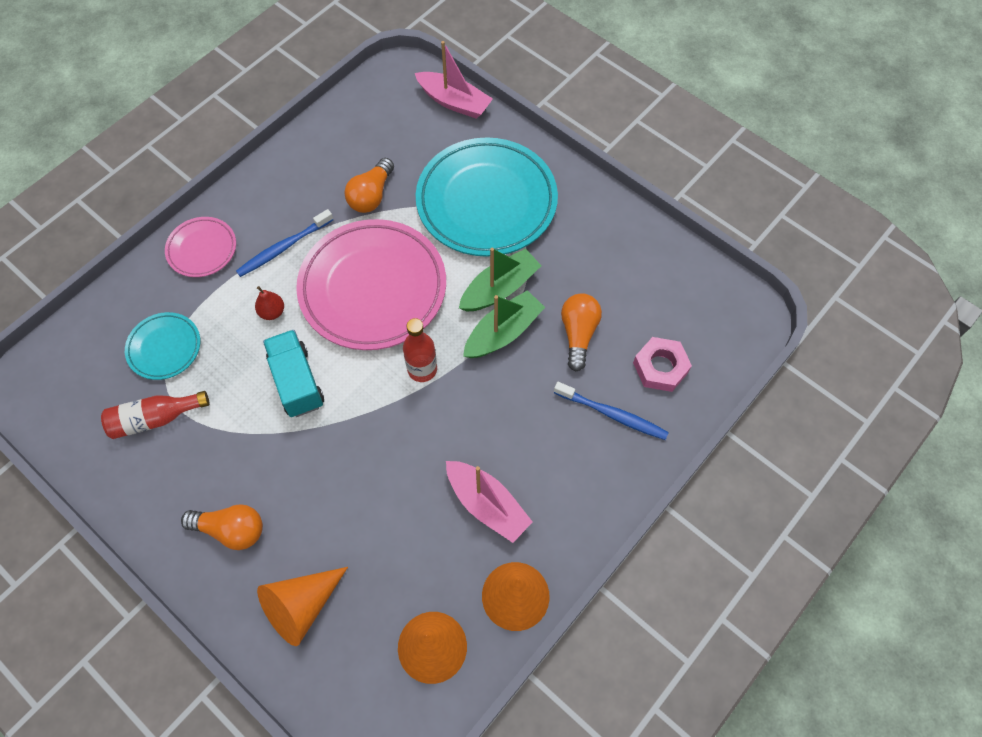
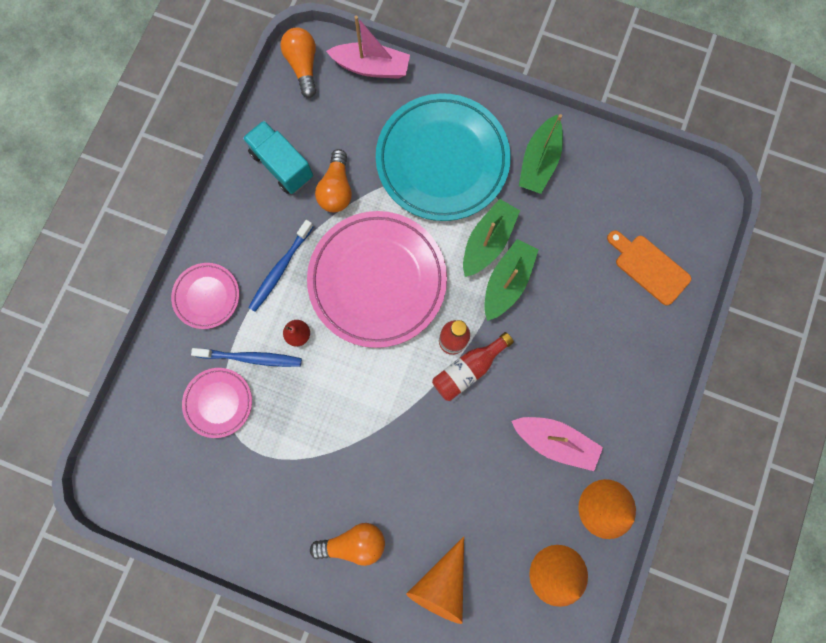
camera: 20 degrees left, 15 degrees up
red bottle [101,391,210,439] -> red bottle moved to [432,332,514,401]
turquoise plate [125,312,200,380] -> pink plate [182,368,252,438]
turquoise truck [263,330,324,417] -> turquoise truck moved to [243,121,313,194]
blue toothbrush [554,382,669,440] -> blue toothbrush moved to [191,348,302,367]
orange light bulb [561,293,602,371] -> orange light bulb moved to [280,27,316,98]
pink nut [633,337,692,392] -> orange cutting board [607,230,691,305]
none -> green boat [519,114,563,194]

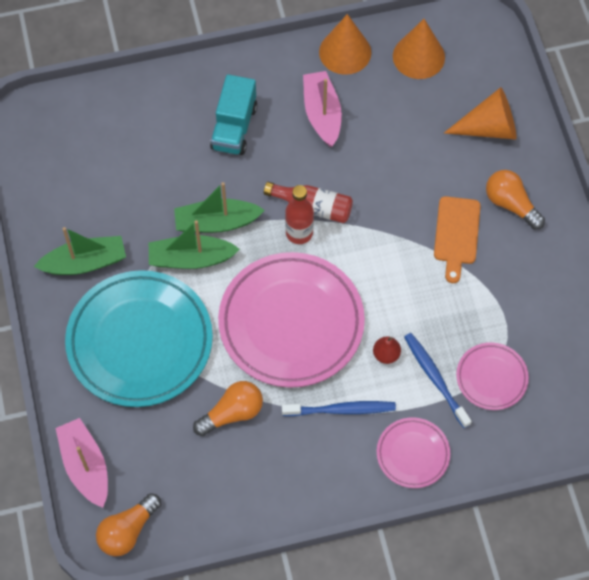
camera: 125 degrees left, 15 degrees down
turquoise truck [243,121,313,194] -> turquoise truck moved to [210,74,257,155]
orange cutting board [607,230,691,305] -> orange cutting board moved to [434,196,481,283]

